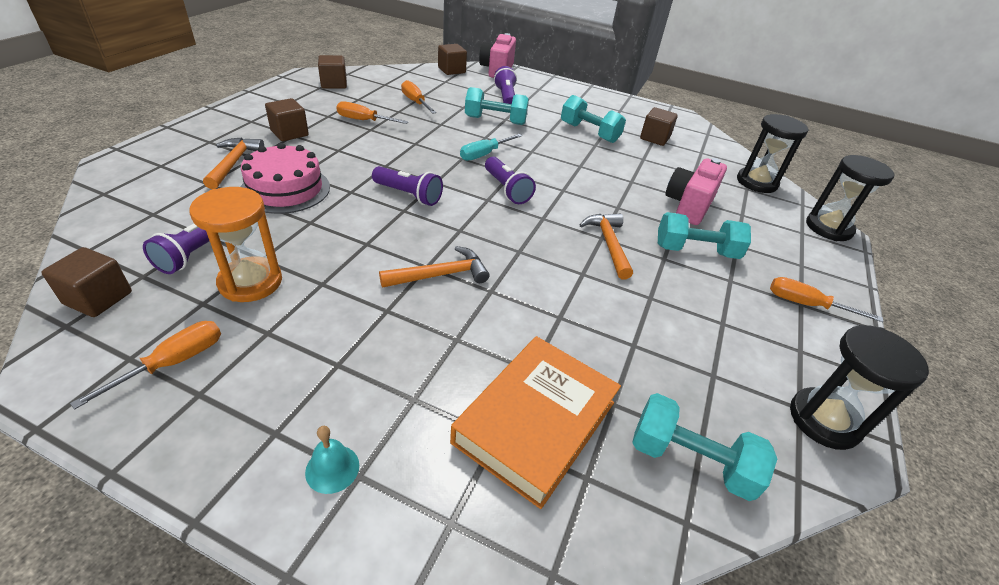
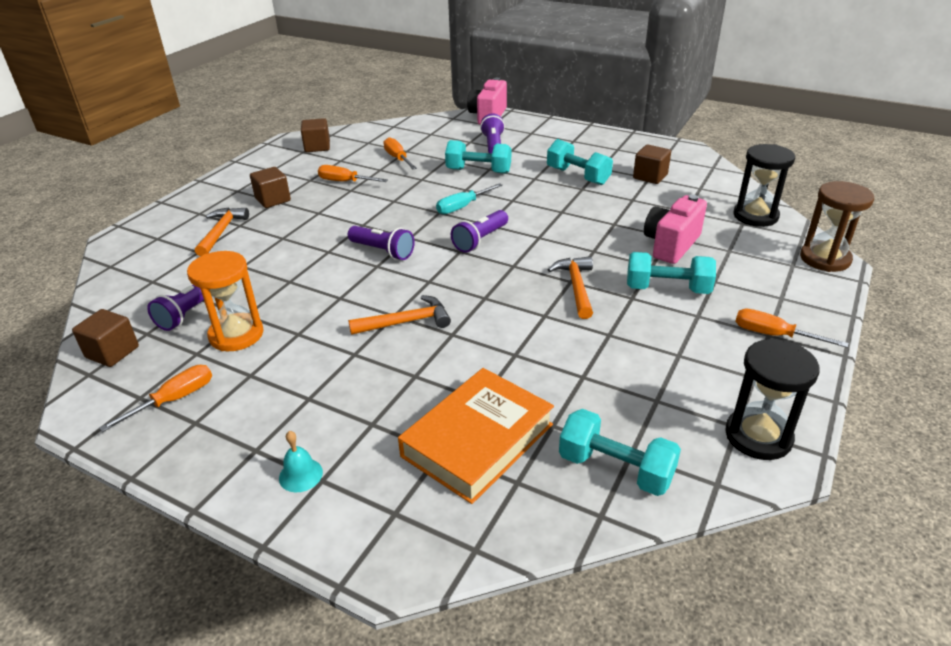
camera: 10 degrees right, 5 degrees down
pink cake [241,143,330,214] -> none
brown cube [438,44,467,75] -> none
purple flashlight [485,157,536,204] -> purple flashlight turned 60 degrees clockwise [451,210,508,253]
black hourglass [806,155,894,241] -> brown hourglass [800,181,874,272]

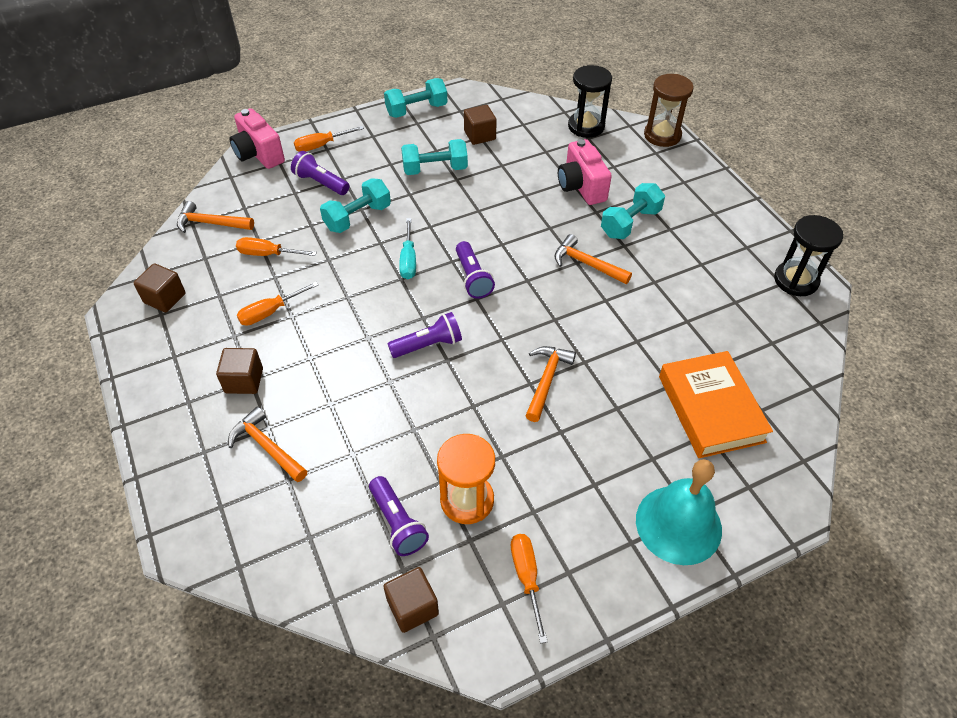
camera: 55 degrees left, 15 degrees up
turquoise bell [279,431,323,492] -> turquoise bell [636,459,722,565], size x2.40
turquoise dumbbell [559,409,681,496] -> turquoise dumbbell moved to [384,78,447,118]
orange screwdriver [735,309,849,348] -> orange screwdriver moved to [294,126,364,152]
none -> orange hammer [177,201,254,233]

